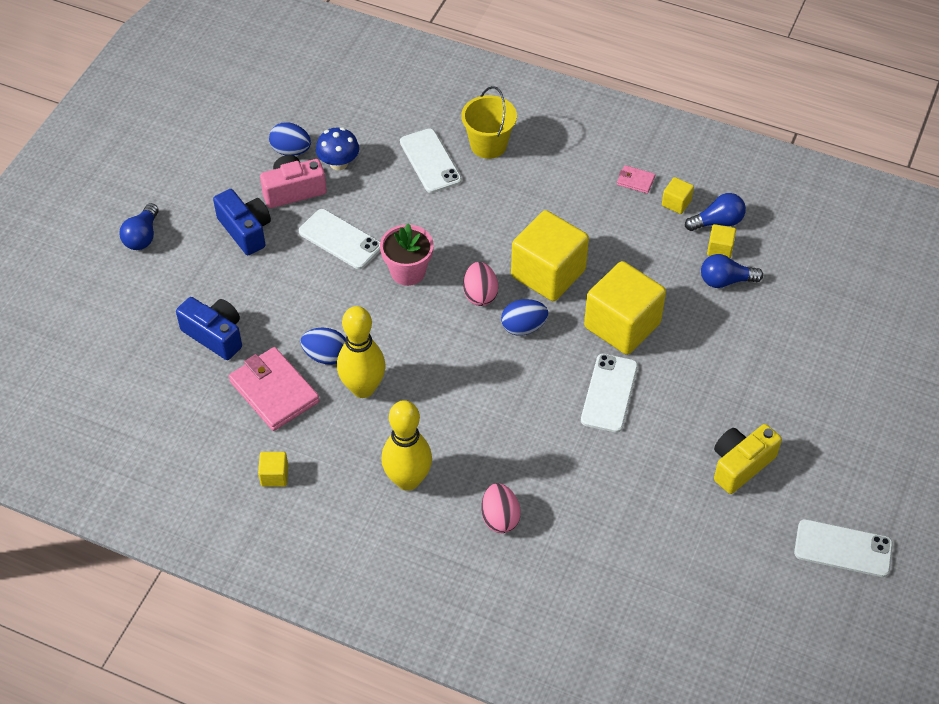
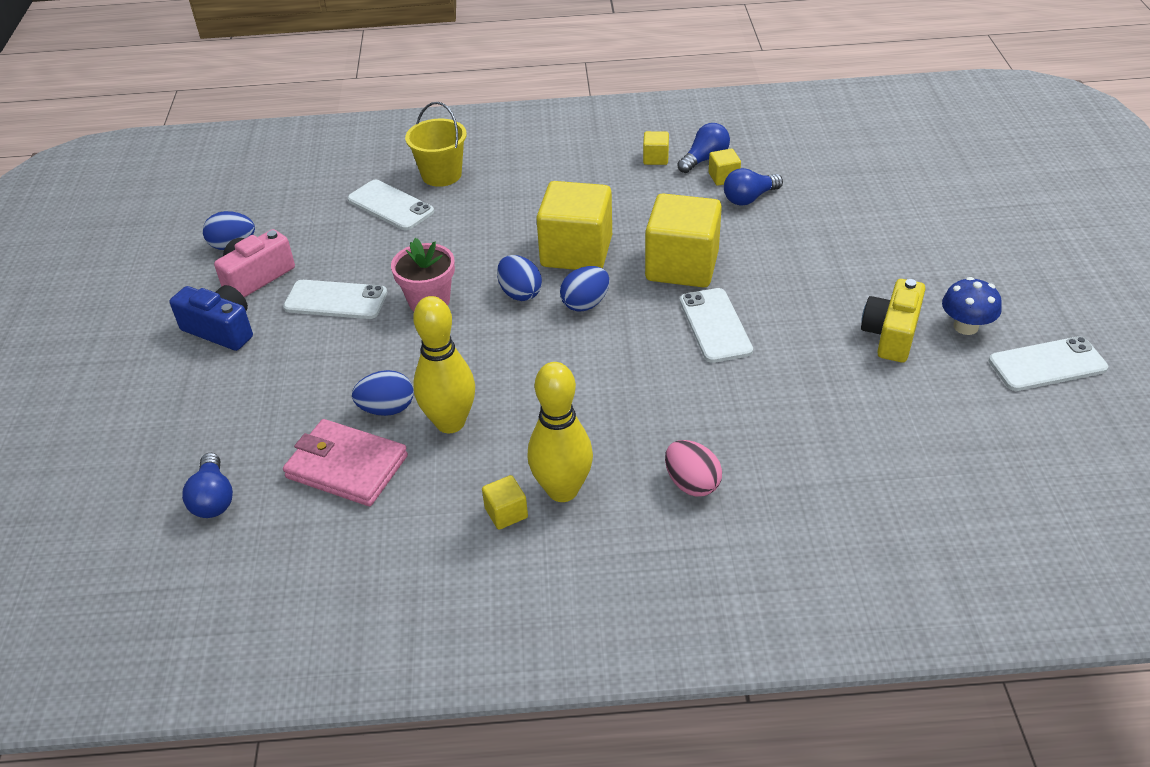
camera: 25 degrees left, 10 degrees down
blue light bulb [120,203,159,250] -> blue light bulb moved to [182,453,233,518]
blue camera [176,297,242,360] -> none
yellow cube [258,452,288,487] -> yellow cube moved to [482,475,528,530]
blue mushroom [316,127,359,170] -> blue mushroom moved to [942,277,1002,335]
pink egg [463,262,498,306] -> blue egg [497,255,542,301]
pink wallet [617,165,655,194] -> none

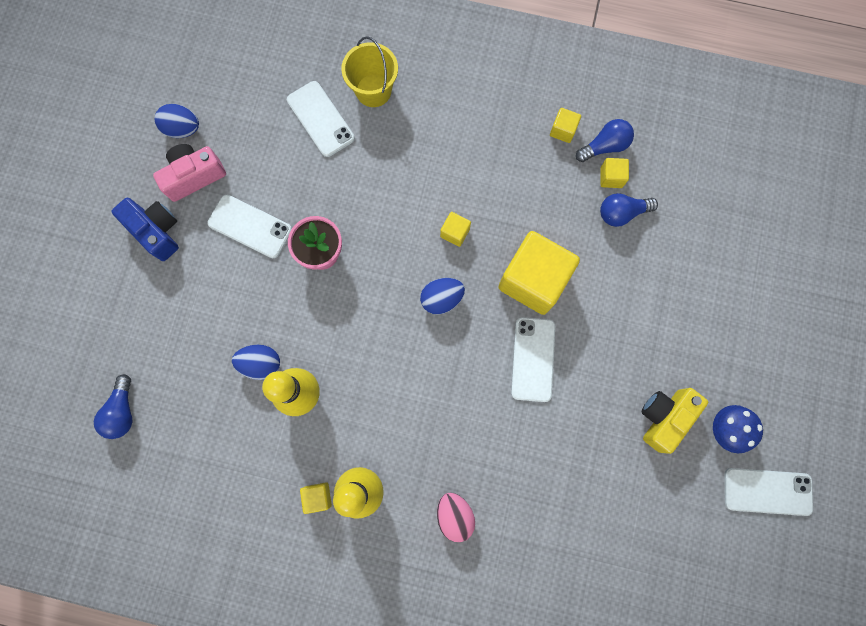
camera: 15 degrees right, 35 degrees up
pink wallet [283,419,408,506] -> none
blue egg [497,255,542,301] -> none
yellow cube [536,181,612,270] -> yellow cube [440,212,471,247], size x0.43

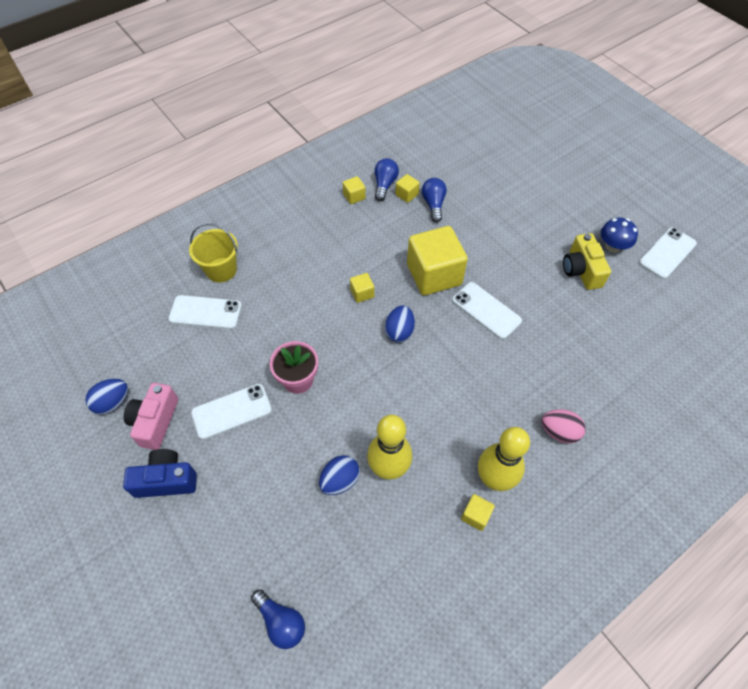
camera: 50 degrees left, 20 degrees down
blue light bulb [600,193,658,227] -> blue light bulb turned 150 degrees clockwise [422,178,447,223]

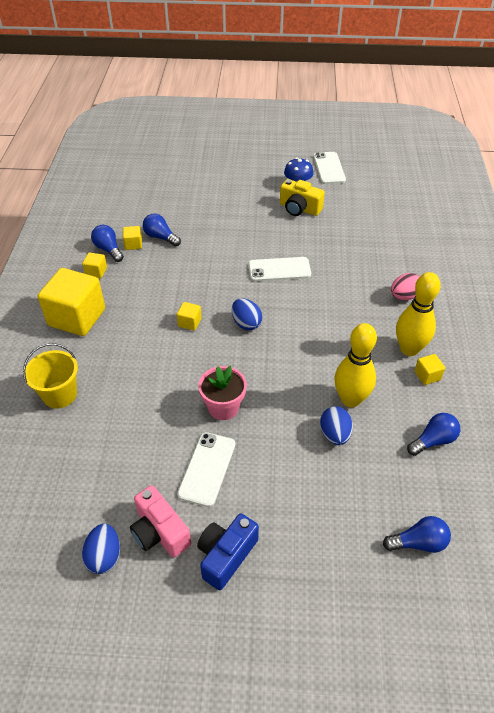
camera: 50 degrees left, 10 degrees down
white phone [168,295,242,329] -> none
yellow cube [407,226,468,295] -> yellow cube moved to [38,268,105,336]
none -> blue light bulb [407,413,460,456]

